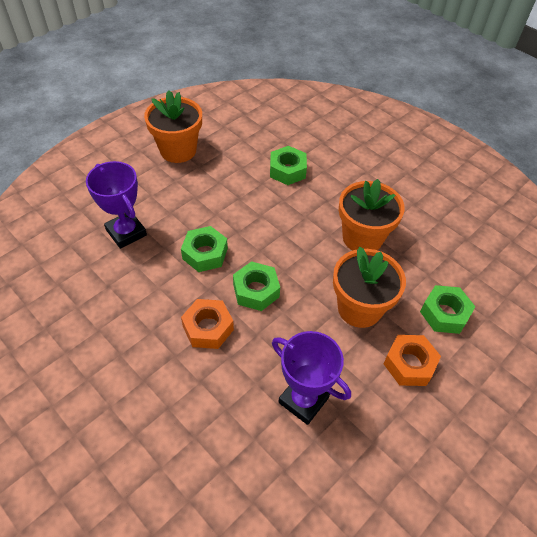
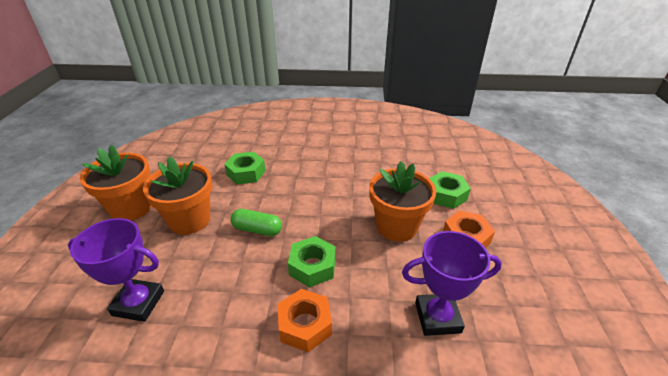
camera: 40 degrees left, 15 degrees down
green nut [181,226,228,272] -> none
orange flower pot [339,179,405,250] -> orange flower pot moved to [143,156,212,235]
none -> green capsule [231,209,282,236]

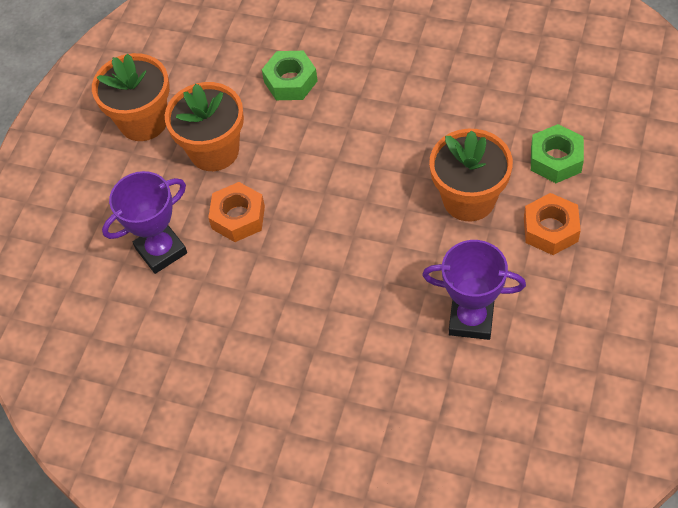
camera: 20 degrees right, 20 degrees up
purple trophy [68,218,164,322] -> purple trophy turned 60 degrees counterclockwise [102,171,187,274]
green capsule [231,209,282,236] -> none
orange nut [277,289,332,352] -> orange nut moved to [208,182,265,242]
green nut [288,236,336,288] -> none

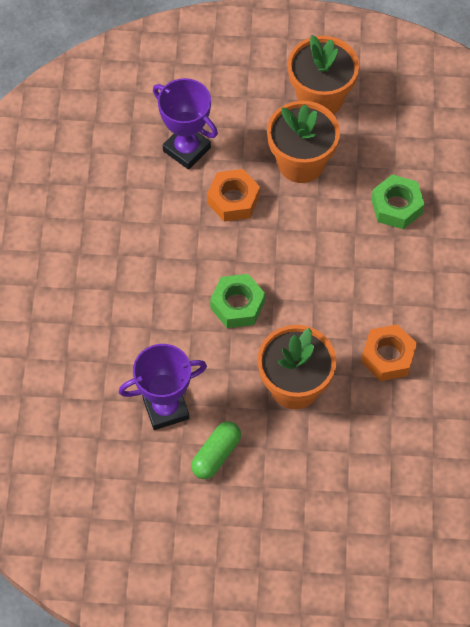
camera: 70 degrees right, 5 degrees up
purple trophy [422,240,526,340] -> purple trophy turned 75 degrees clockwise [119,344,207,430]
orange nut [524,193,581,255] -> orange nut moved to [361,324,417,381]
green nut [531,124,584,183] -> green nut moved to [210,274,265,328]
none -> green capsule [191,421,241,479]

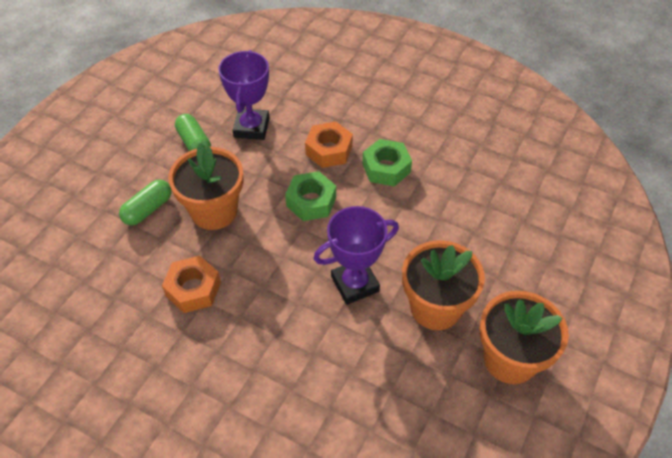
camera: 115 degrees right, 10 degrees down
purple trophy [153,78,218,170] -> purple trophy moved to [313,206,399,305]
orange nut [207,169,260,222] -> orange nut moved to [305,121,353,168]
green nut [371,174,425,229] -> green nut moved to [362,139,412,187]
none -> green capsule [119,179,172,225]

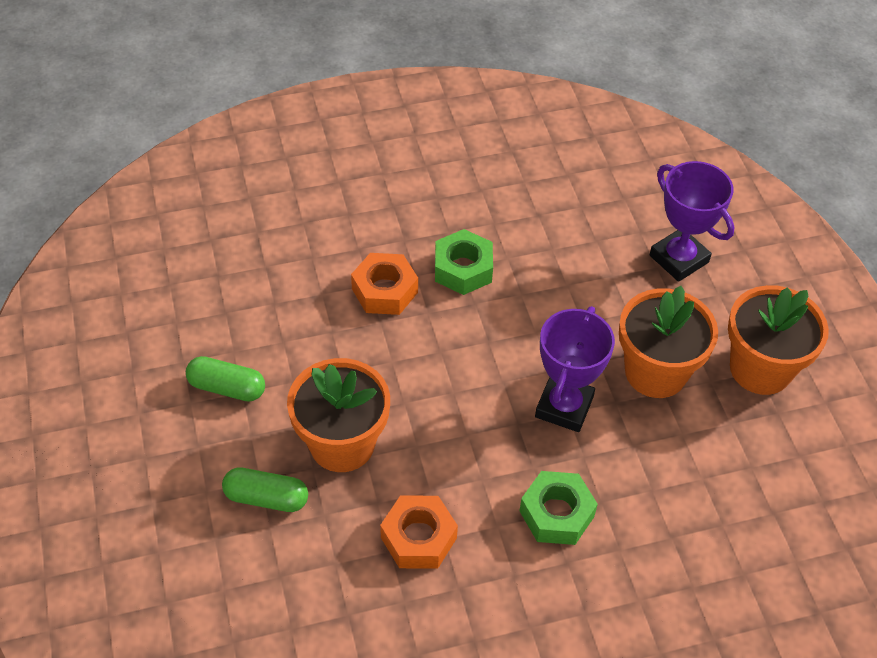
camera: 45 degrees left, 0 degrees up
green capsule [119,179,172,225] -> green capsule turned 75 degrees counterclockwise [222,467,308,512]
purple trophy [218,50,269,140] -> purple trophy moved to [650,161,735,282]
green nut [285,171,336,221] -> green nut moved to [520,471,598,545]

